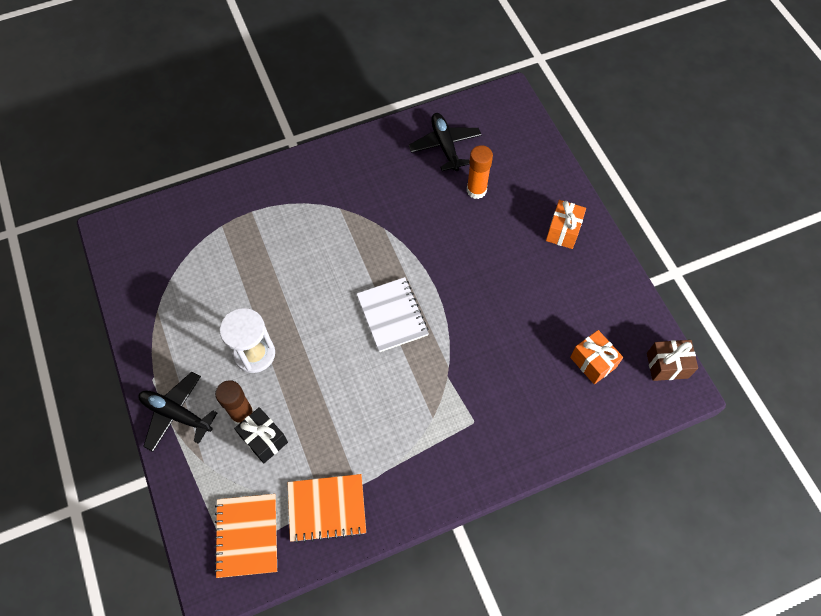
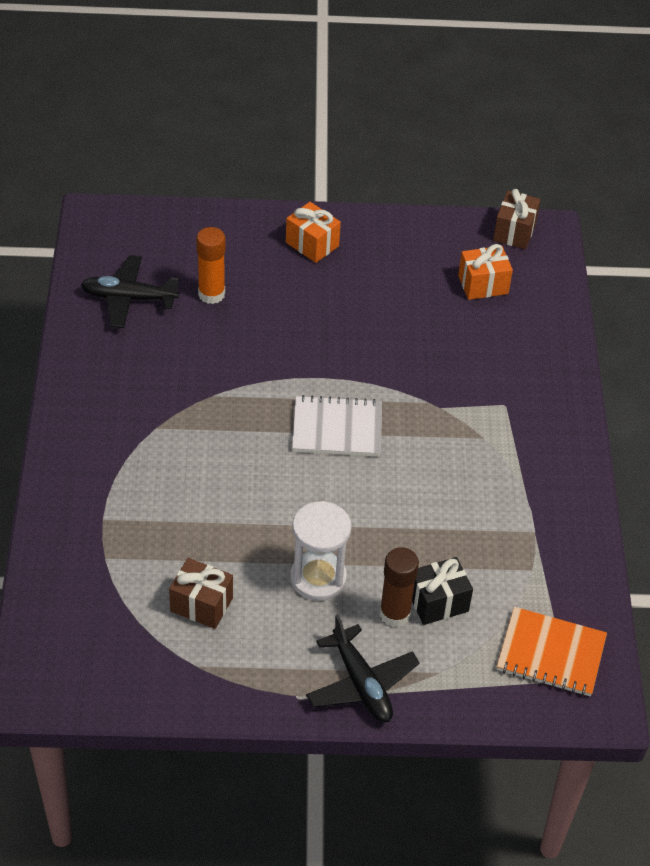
camera: 70 degrees left, 15 degrees down
black plane [138,372,217,452] -> black plane turned 75 degrees counterclockwise [306,614,420,722]
orange notebook [288,474,366,543] -> none
none -> brown gift [169,558,233,629]

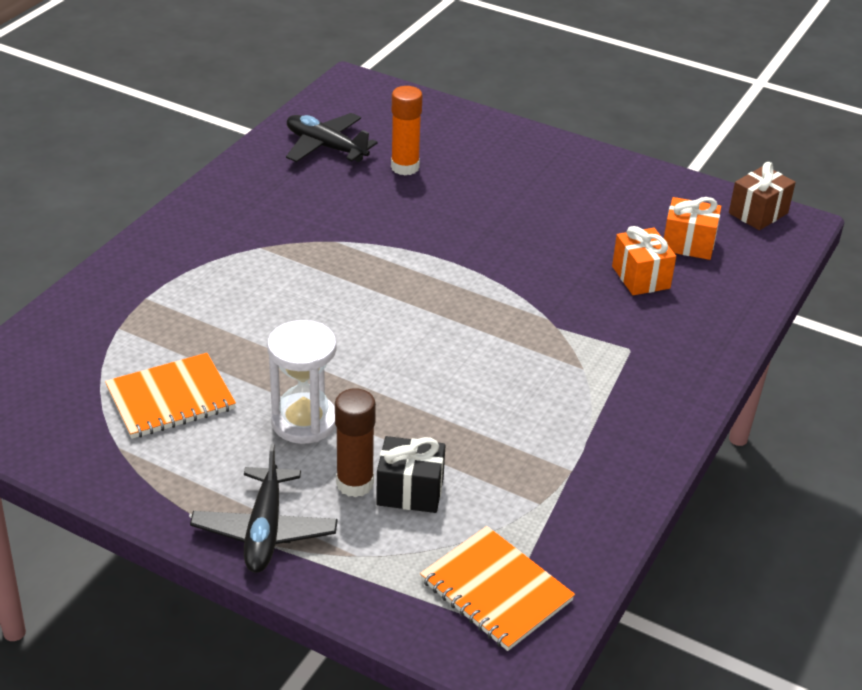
camera: 30 degrees right, 10 degrees down
brown gift [169,558,233,629] -> orange notebook [105,353,236,439]
orange gift [286,202,341,263] -> orange gift moved to [612,226,676,295]
white notebook [292,395,382,457] -> none

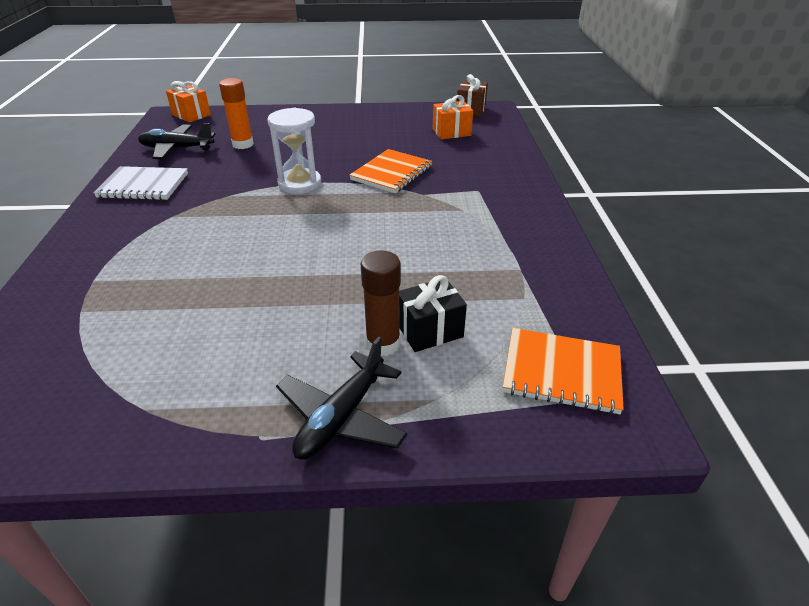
camera: 30 degrees left, 0 degrees up
orange notebook [105,353,236,439] -> orange notebook moved to [349,149,432,194]
black plane [190,444,338,573] -> black plane turned 60 degrees clockwise [276,337,408,460]
white hourglass [267,320,337,444] -> white hourglass moved to [267,108,321,194]
orange gift [612,226,676,295] -> orange gift moved to [166,81,211,123]
none -> white notebook [93,166,188,200]

